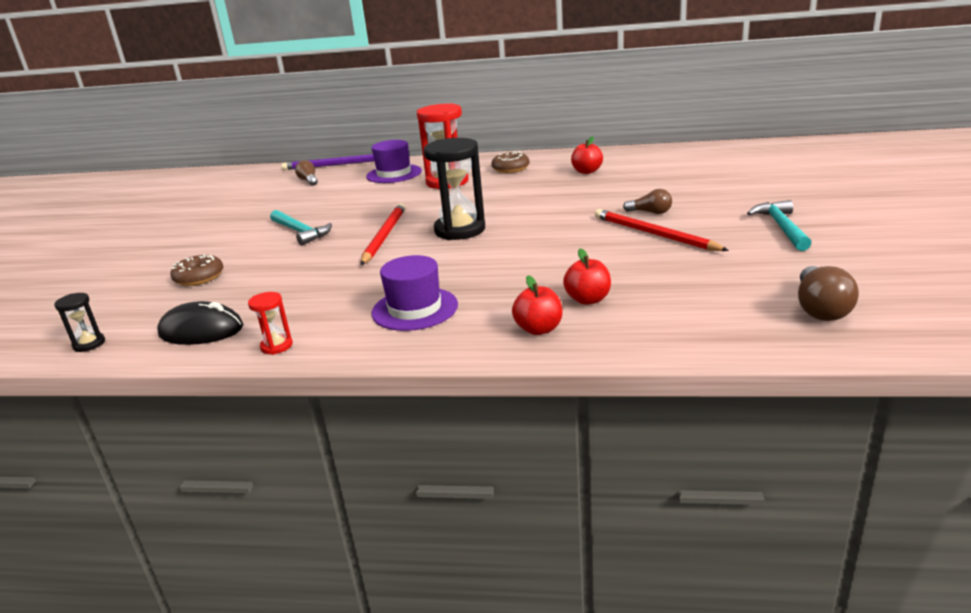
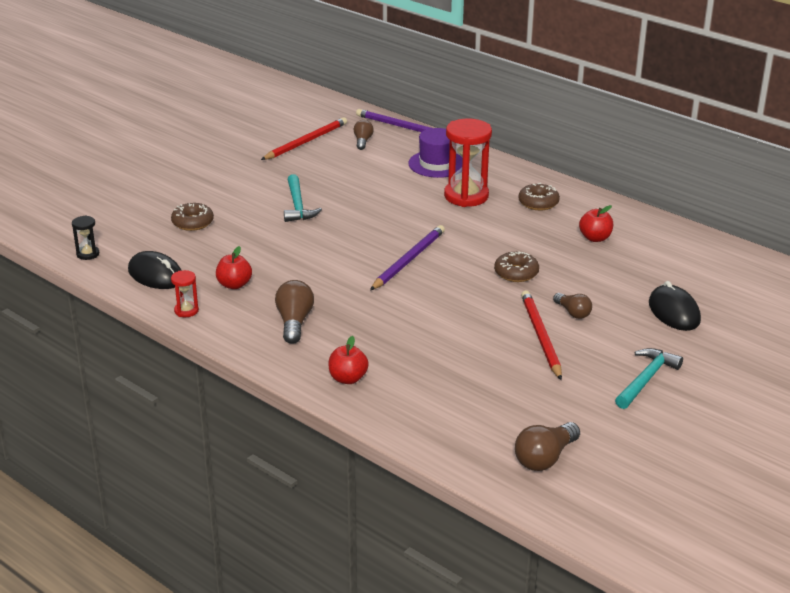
camera: 30 degrees right, 5 degrees up
red pencil [361,203,405,265] -> red pencil moved to [261,117,347,160]
purple hat [372,255,458,331] -> brown light bulb [275,280,314,344]
black hourglass [424,138,485,240] -> purple pencil [370,225,445,290]
red apple [563,248,611,305] -> red apple moved to [216,246,252,289]
none -> brown donut [494,251,539,282]
none -> black mouse [649,281,701,331]

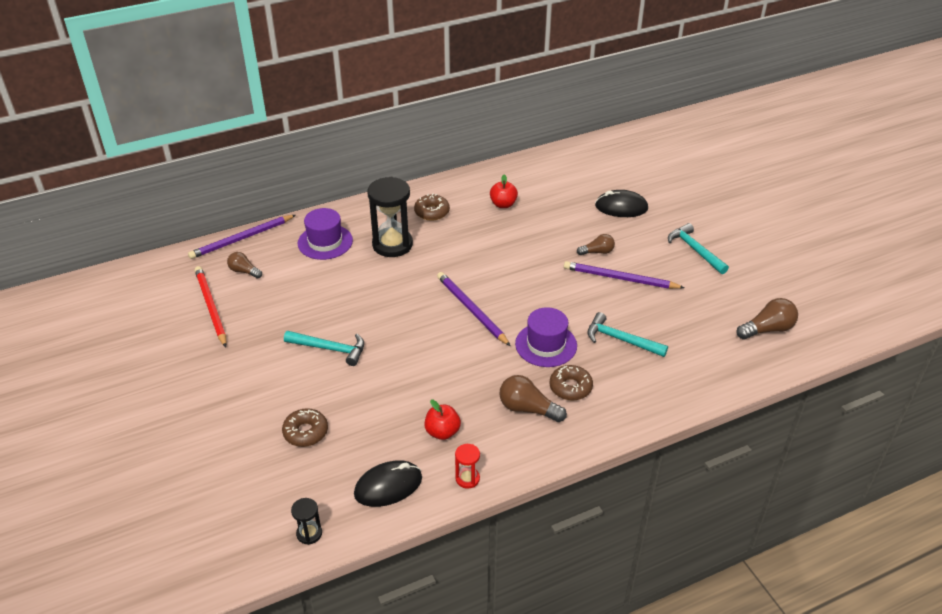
camera: 65 degrees left, 10 degrees up
red apple [329,336,369,384] -> none
red hourglass [444,119,492,207] -> black hourglass [368,177,413,257]
brown donut [494,251,539,282] -> brown donut moved to [549,365,593,401]
brown light bulb [515,422,580,471] -> brown light bulb turned 90 degrees counterclockwise [736,298,798,340]
red pencil [521,290,562,380] -> purple pencil [564,261,685,289]
none -> purple hat [515,307,577,367]
none -> turquoise hammer [588,312,668,357]

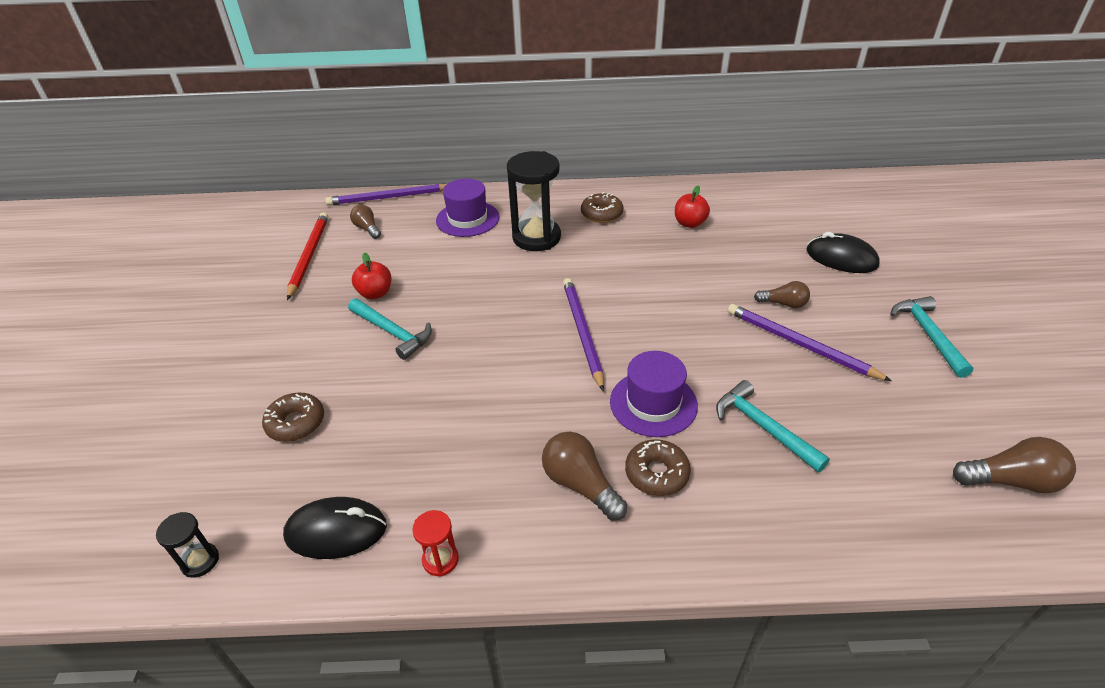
camera: 25 degrees right, 0 degrees up
red apple [424,400,461,440] -> red apple moved to [352,252,391,299]

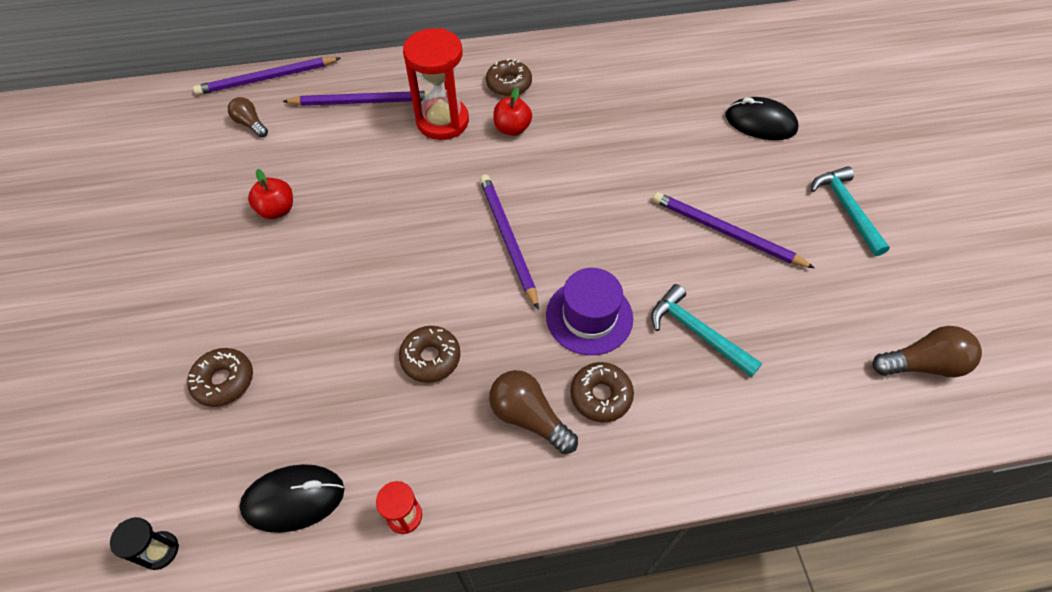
camera: 10 degrees left, 15 degrees up
red pencil [287,212,328,300] -> none
turquoise hammer [348,298,432,360] -> none
purple hat [436,179,499,237] -> purple pencil [282,91,431,106]
black hourglass [507,151,561,251] -> red hourglass [403,28,469,140]
red apple [675,185,710,228] -> red apple moved to [493,87,532,136]
brown light bulb [754,281,810,308] -> none
none -> brown donut [399,326,460,383]

